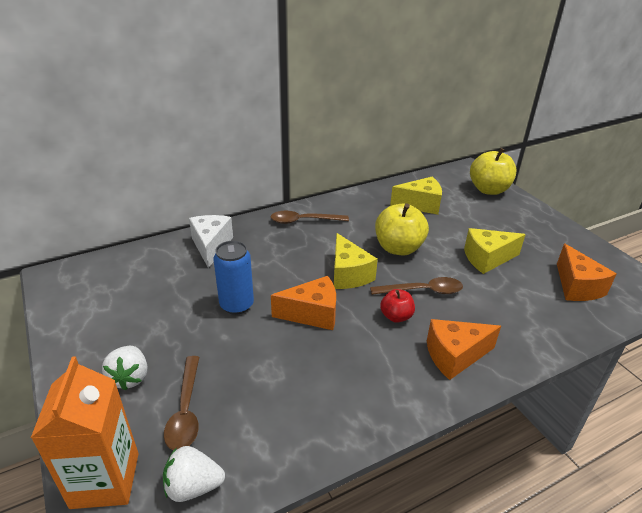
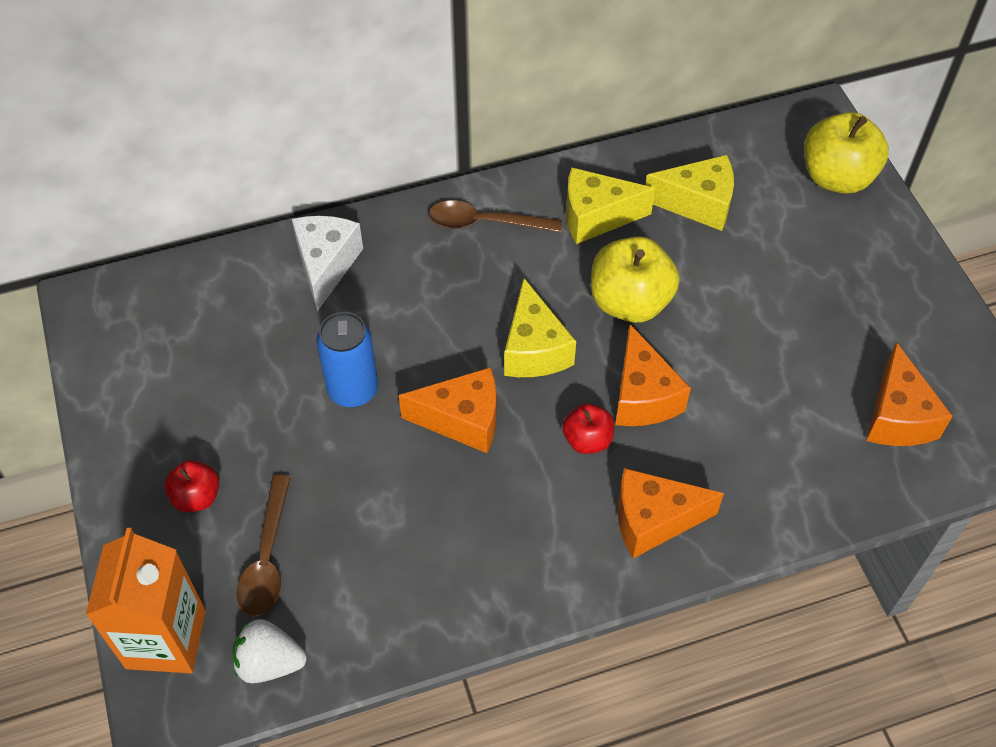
camera: 10 degrees right, 20 degrees up
white strawberry [102,346,147,391] -> red apple [164,460,219,512]
brown spoon [370,277,463,295] -> orange cheese [615,324,691,426]
yellow cheese [464,228,526,274] -> yellow cheese moved to [566,167,655,244]

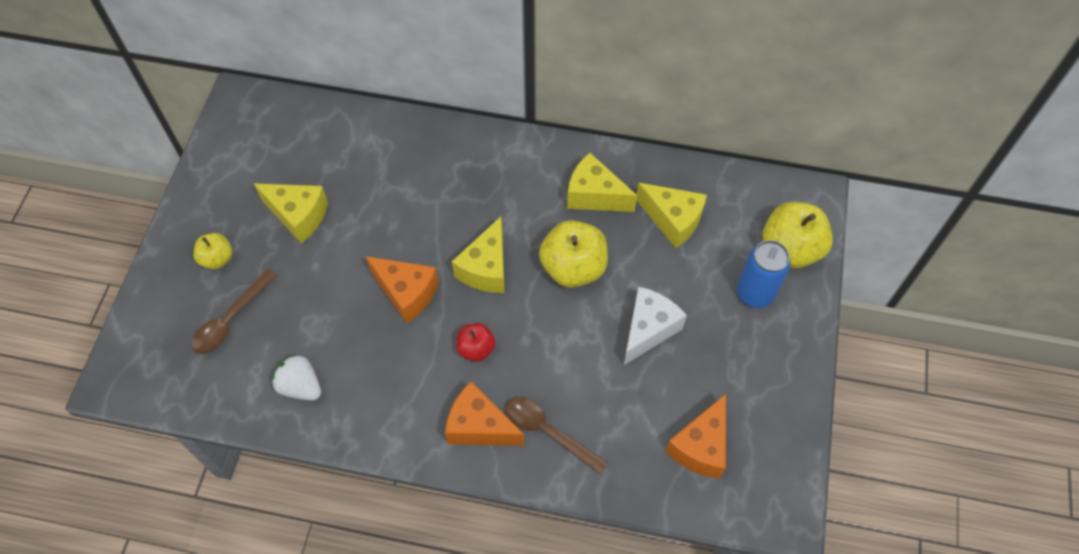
camera: 30 degrees right, 5 degrees up
orange carton [86,528,206,673] -> none
red apple [164,460,219,512] -> yellow apple [193,233,232,269]
white strawberry [232,619,307,683] -> white strawberry moved to [272,354,321,401]
white cheese [292,216,363,312] -> white cheese moved to [623,286,687,366]
blue can [316,312,378,407] -> blue can moved to [737,240,790,308]
brown spoon [429,200,562,232] -> brown spoon moved to [506,397,609,475]
orange cheese [615,324,691,426] -> none
none -> yellow cheese [254,184,328,243]

